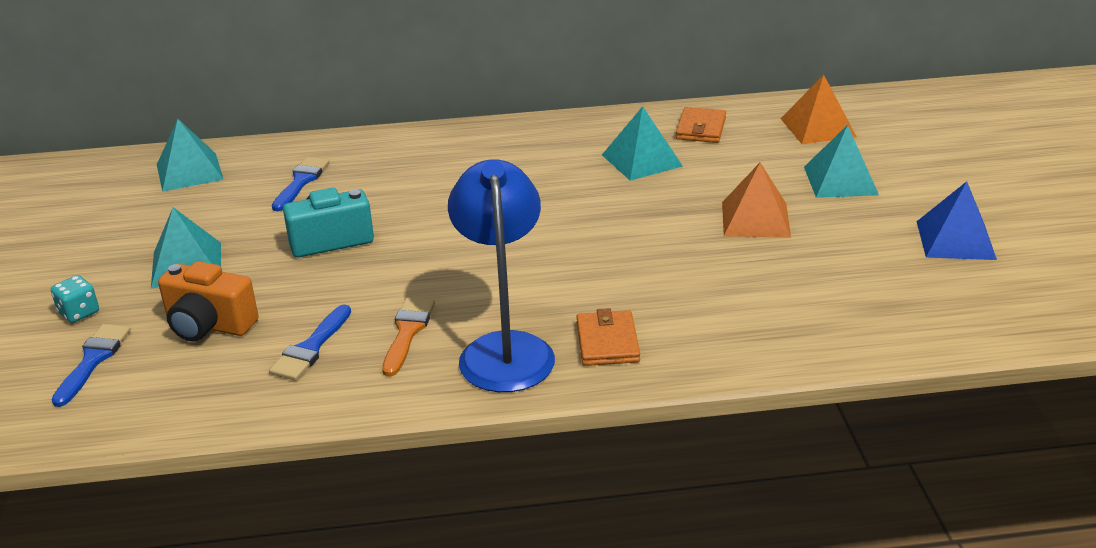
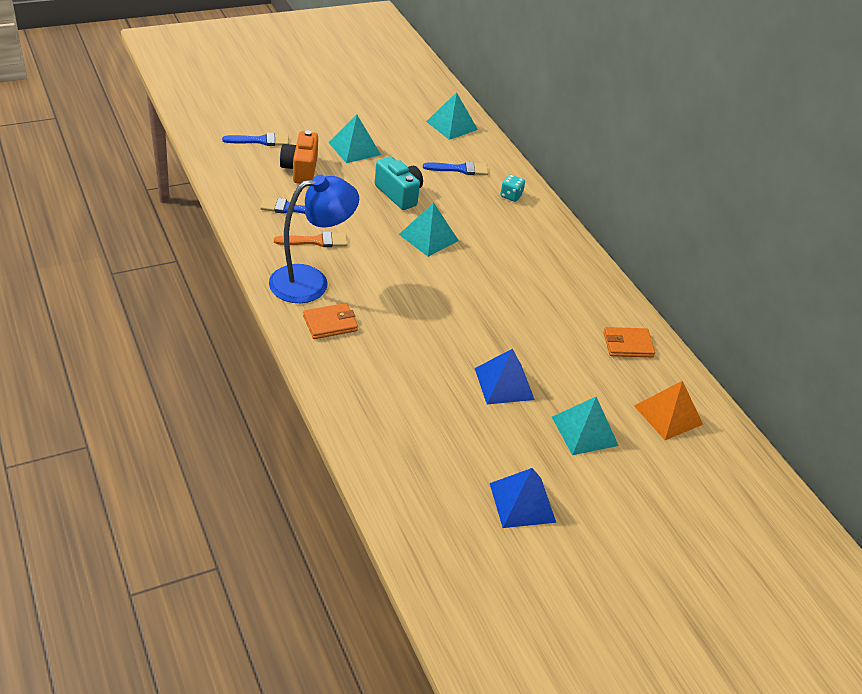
camera: 65 degrees right, 10 degrees up
turquoise dice [51,275,99,323] -> turquoise dice moved to [500,174,525,202]
turquoise pyramid [602,106,683,181] -> turquoise pyramid moved to [399,203,459,257]
orange pyramid [722,162,791,238] -> blue pyramid [475,349,535,404]

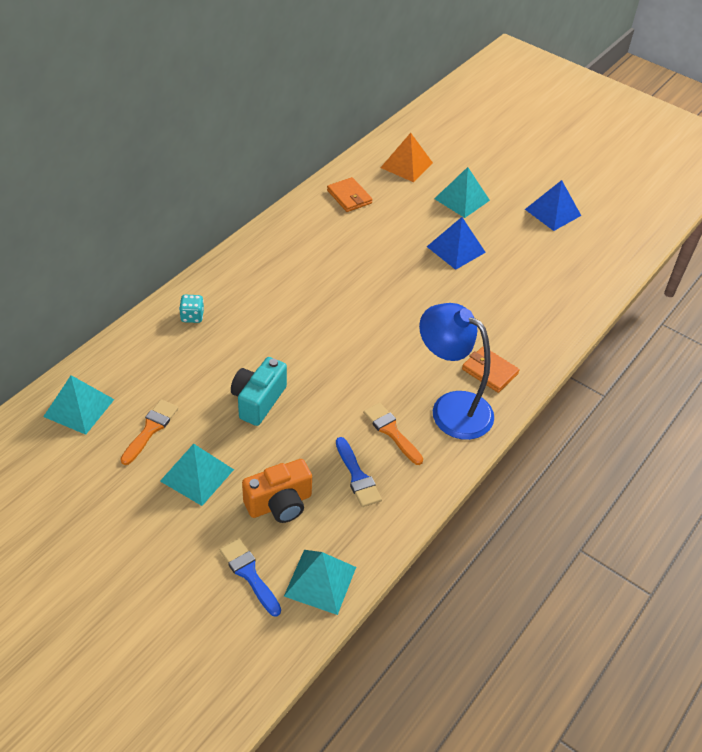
camera: 115 degrees left, 5 degrees up
turquoise pyramid [399,203,459,257] -> turquoise pyramid moved to [284,550,356,615]
blue brush [423,161,488,175] -> none
none -> orange brush [121,399,178,465]

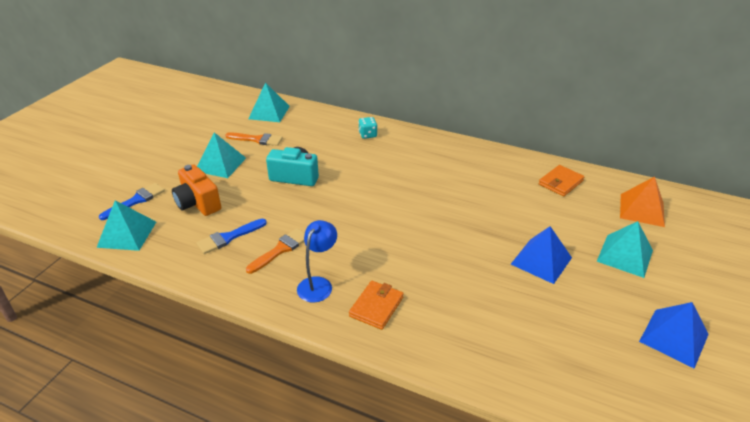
camera: 80 degrees right, 10 degrees down
blue lamp [419,303,494,440] -> blue lamp [297,220,337,303], size x0.58

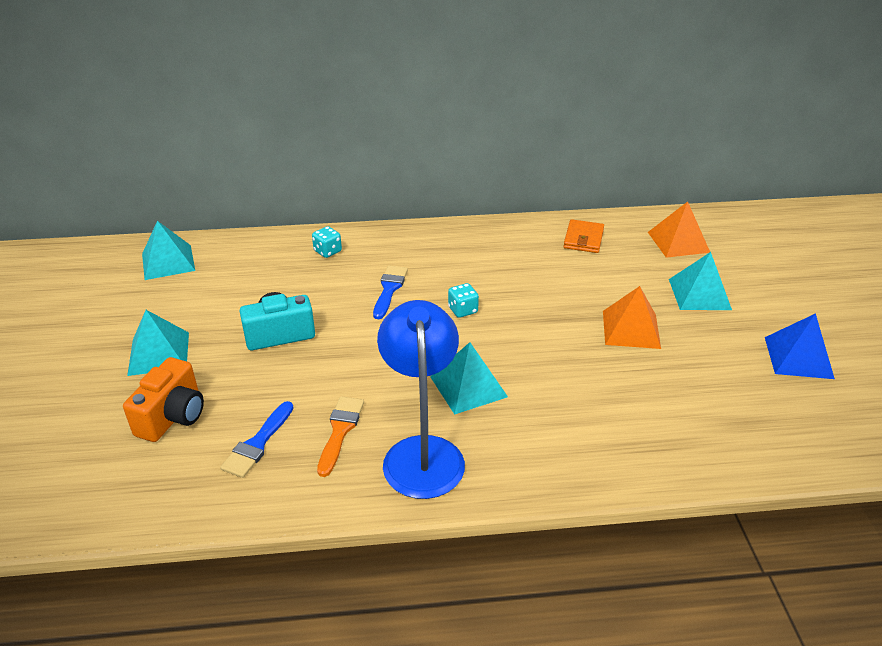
camera: 30 degrees left, 0 degrees up
turquoise pyramid [96,200,156,251] -> turquoise pyramid moved to [430,342,508,415]
blue brush [99,183,165,220] -> blue brush moved to [373,266,408,319]
orange camera [172,164,221,216] -> orange camera turned 90 degrees counterclockwise [123,357,204,442]
orange brush [225,132,283,146] -> none
blue lamp [297,220,337,303] -> blue lamp [377,300,465,499], size x1.73
orange wallet [349,281,404,330] -> none
blue pyramid [511,226,572,284] -> orange pyramid [603,286,661,349]
none -> turquoise dice [448,283,479,318]

